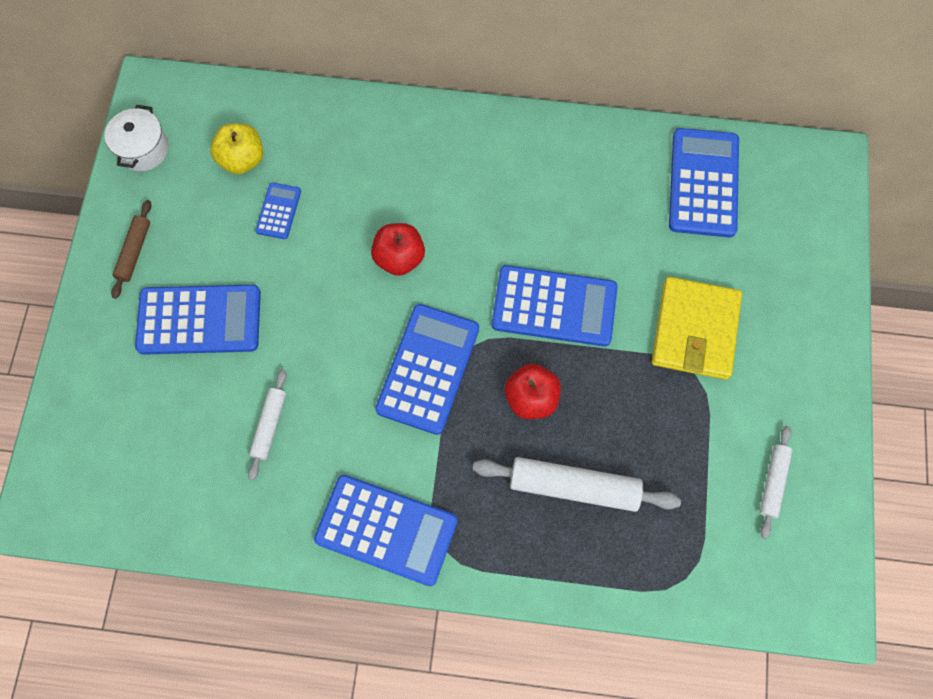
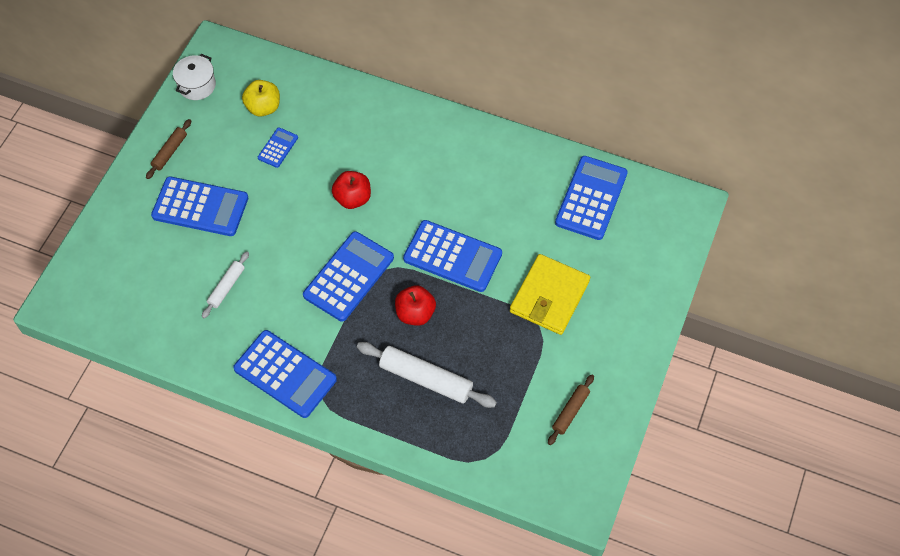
camera: 15 degrees right, 10 degrees down
white rolling pin [760,426,792,539] -> brown rolling pin [548,374,594,445]

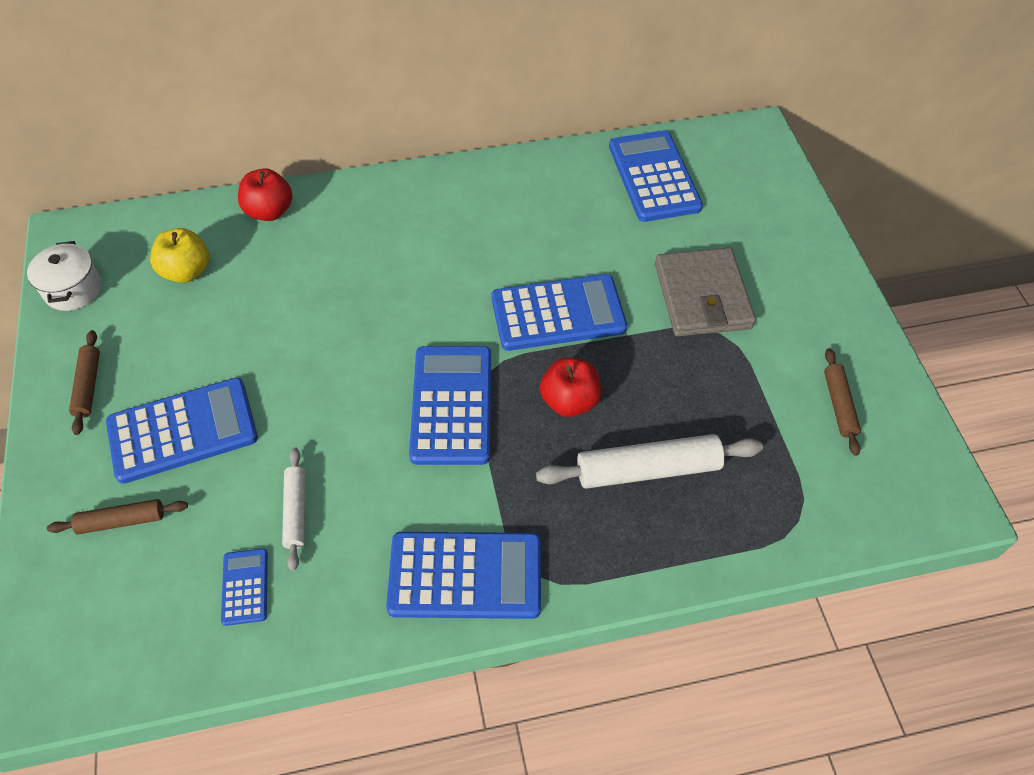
camera: 35 degrees left, 5 degrees down
blue calculator [258,128,298,168] -> blue calculator moved to [221,549,268,626]
red apple [332,171,371,209] -> red apple moved to [238,168,292,221]
yellow wallet [510,254,590,335] -> grey wallet [655,248,756,336]
none -> brown rolling pin [47,499,188,534]

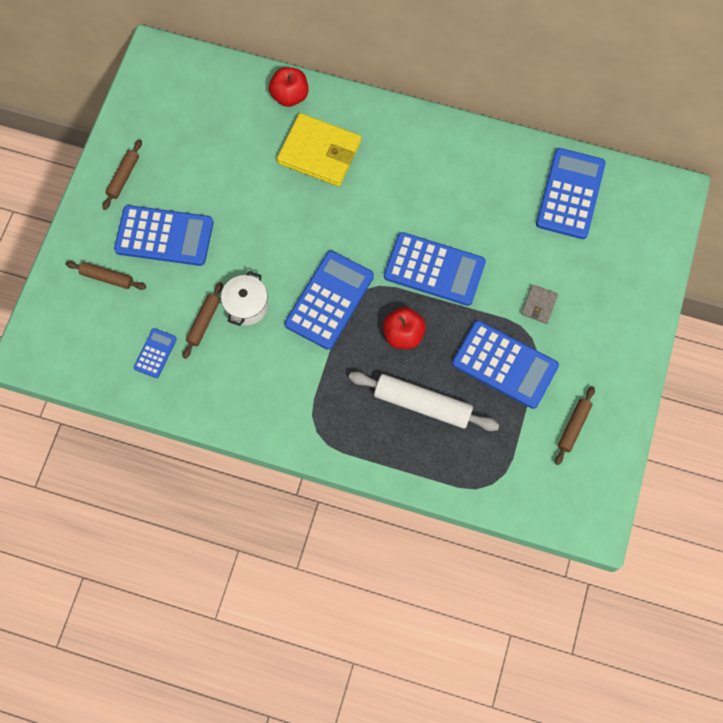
camera: 30 degrees right, 15 degrees up
white pot [27,241,102,311] -> white pot moved to [221,271,268,326]
yellow apple [150,228,209,283] -> none
white rolling pin [282,448,305,571] -> brown rolling pin [183,282,223,359]
blue calculator [386,532,541,619] -> blue calculator moved to [452,321,559,409]
grey wallet [655,248,756,336] -> grey wallet [521,284,558,324], size x0.47
none -> yellow wallet [277,113,361,186]

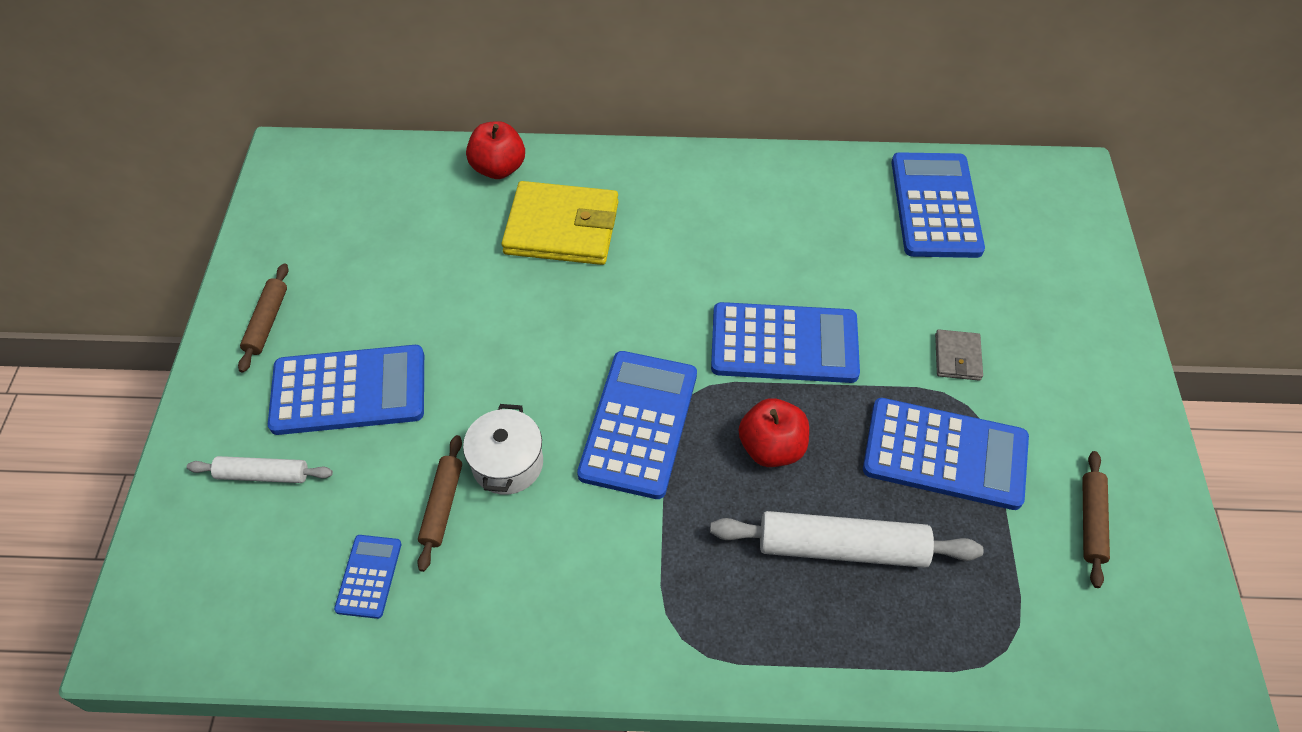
camera: 15 degrees left, 15 degrees down
brown rolling pin [65,261,146,290] -> white rolling pin [187,456,333,483]

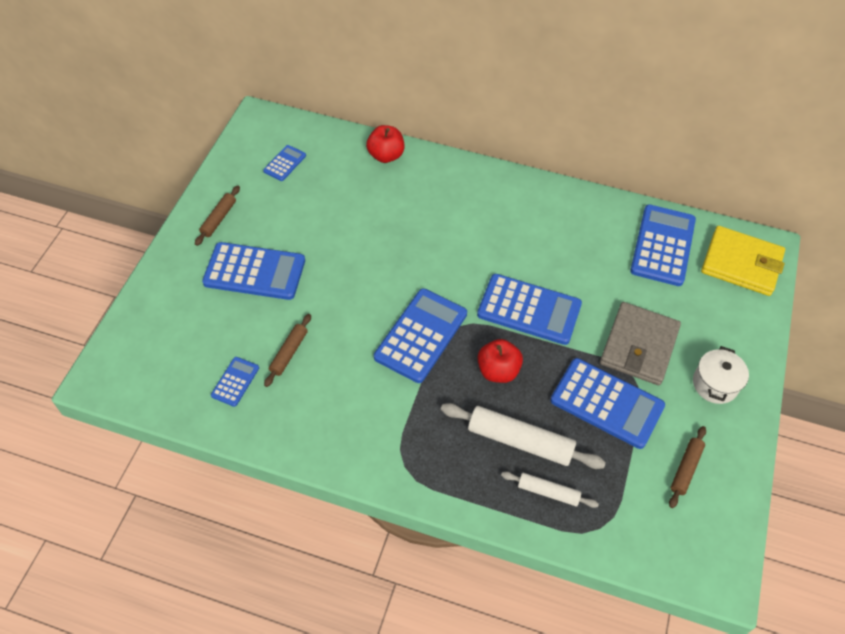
camera: 15 degrees right, 0 degrees up
white rolling pin [187,456,333,483] -> white rolling pin moved to [501,471,599,508]
white pot [463,404,543,495] -> white pot moved to [693,346,749,404]
yellow wallet [501,181,618,265] -> yellow wallet moved to [701,226,785,296]
grey wallet [935,330,983,381] -> grey wallet [600,302,681,385], size x2.14
none -> blue calculator [263,145,306,181]

